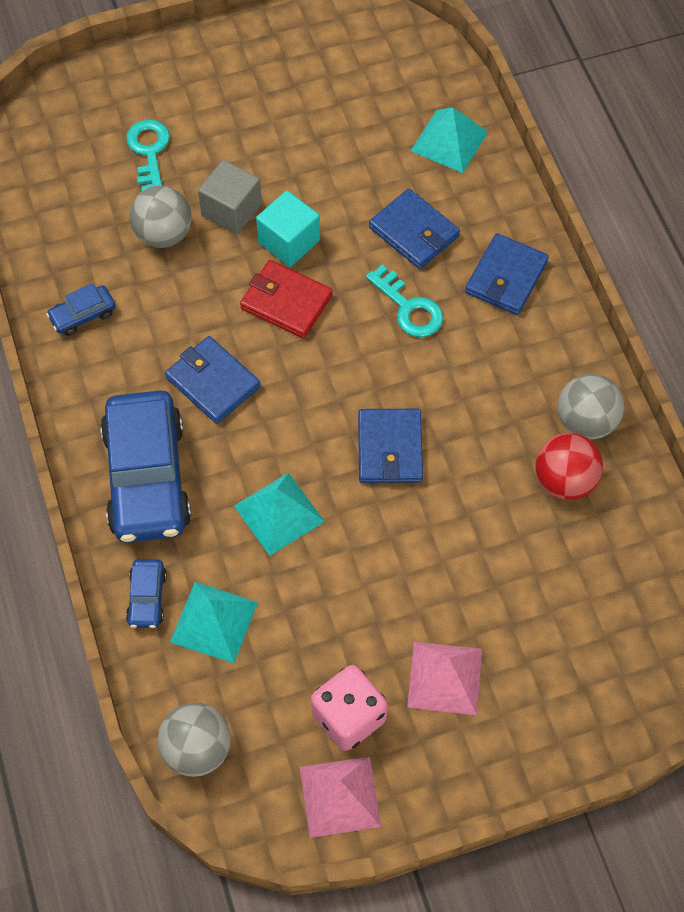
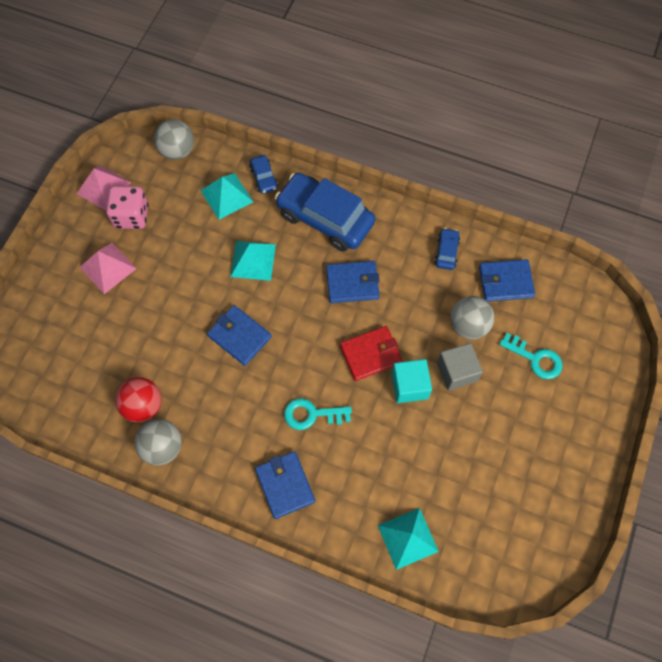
camera: 130 degrees right, 5 degrees up
blue car [126,559,167,628] -> blue car turned 150 degrees counterclockwise [249,155,278,194]
blue wallet [369,189,460,269] -> blue wallet moved to [479,259,535,302]

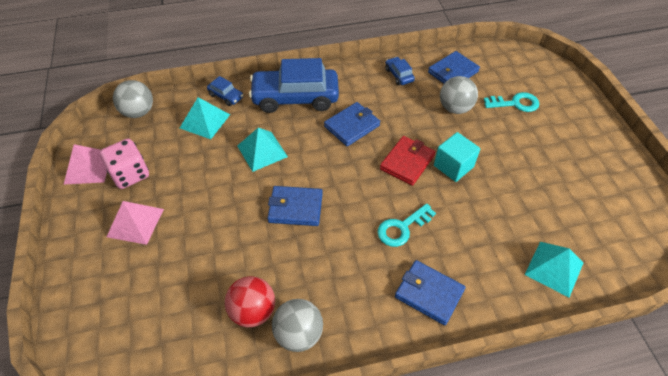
camera: 35 degrees left, 15 degrees down
grey cube [437,343,483,391] -> none

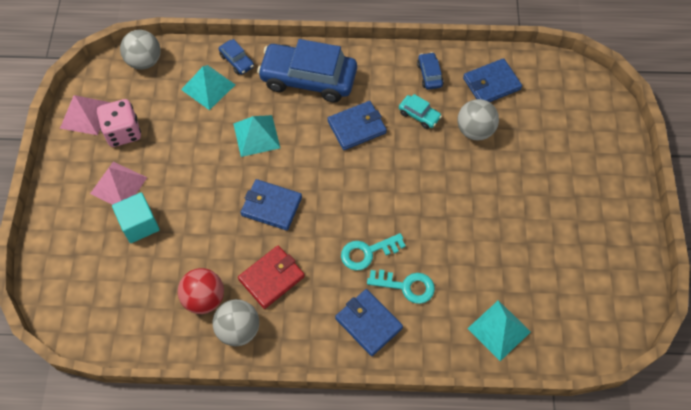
camera: 15 degrees right, 10 degrees up
red wallet [380,136,435,186] -> red wallet moved to [238,246,305,309]
turquoise cube [434,132,480,182] -> turquoise cube moved to [112,192,160,243]
turquoise key [484,92,539,112] -> turquoise key moved to [367,270,435,304]
none -> turquoise car [399,94,442,129]

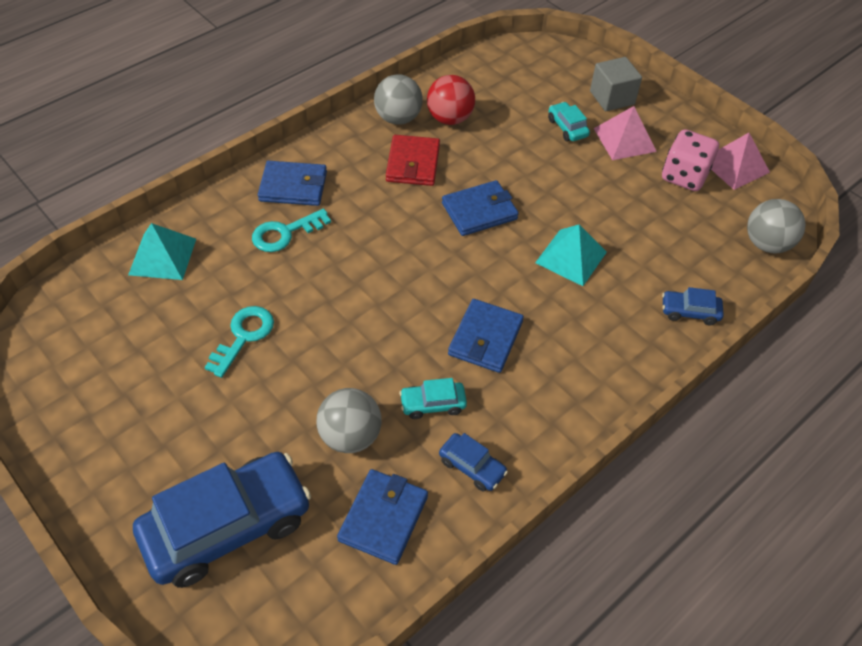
camera: 135 degrees right, 10 degrees down
turquoise cube [112,192,160,243] -> turquoise car [548,102,590,142]
turquoise pyramid [181,65,235,110] -> none
blue car [257,39,357,103] -> blue car moved to [133,452,311,588]
turquoise key [341,233,406,271] -> turquoise key moved to [205,306,274,378]
none -> grey cube [590,57,642,111]

